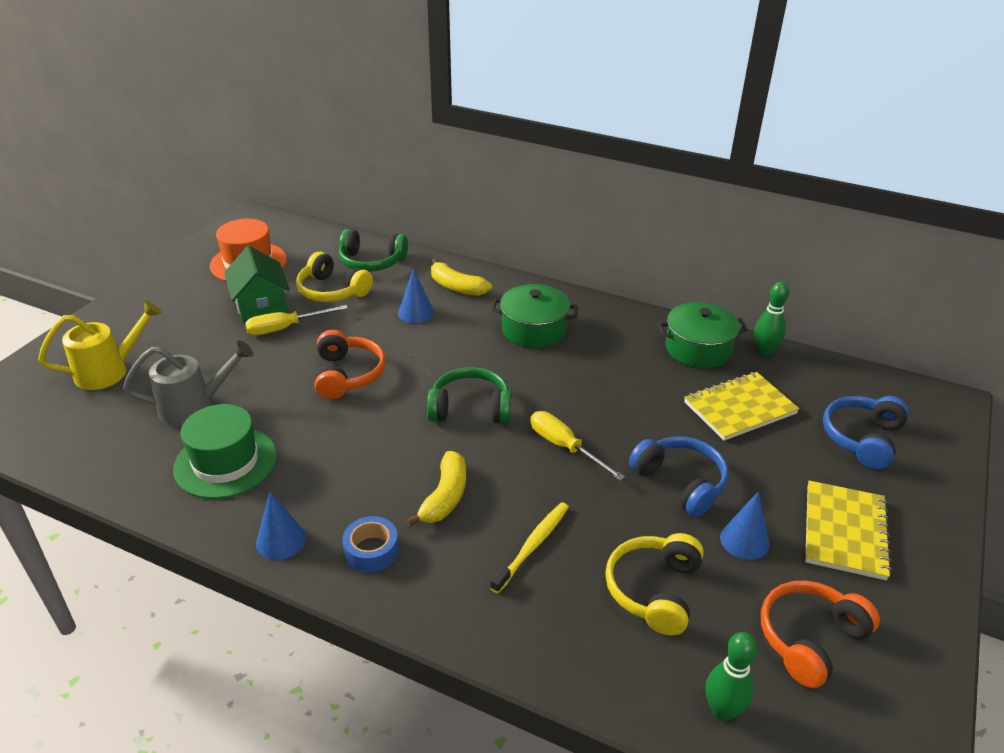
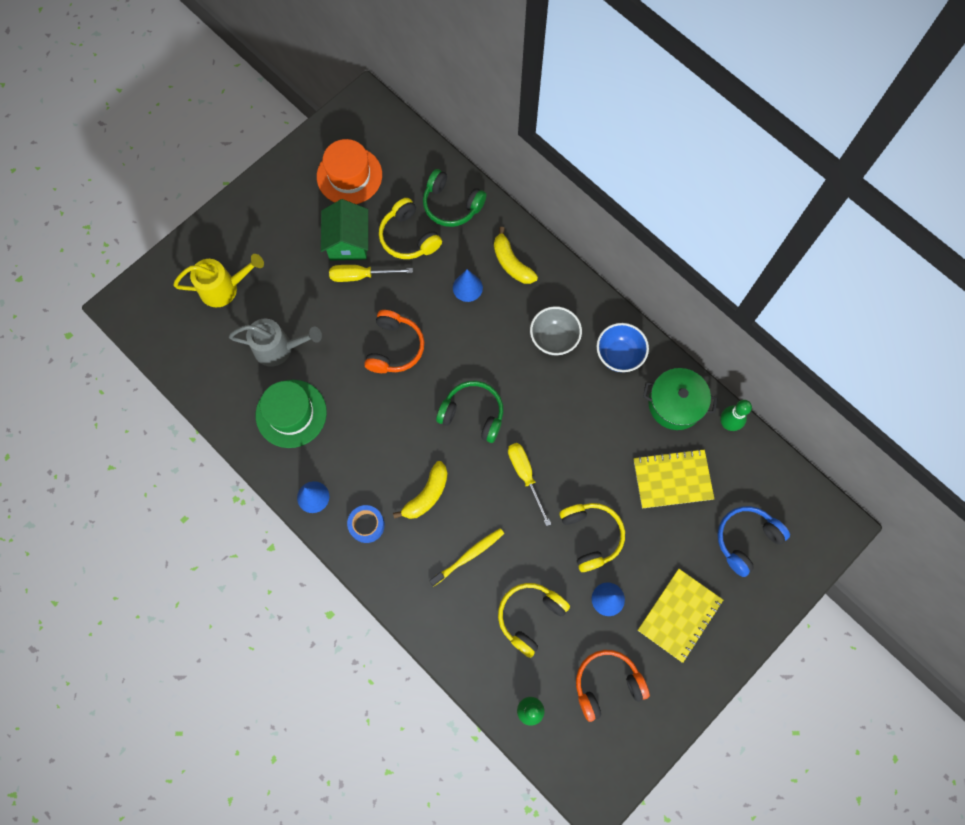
camera: 20 degrees right, 35 degrees up
green pot [492,284,578,348] -> grey bowl [530,306,582,356]
blue headphones [629,437,729,517] -> yellow headphones [559,503,625,572]
none -> blue bowl [597,323,649,372]

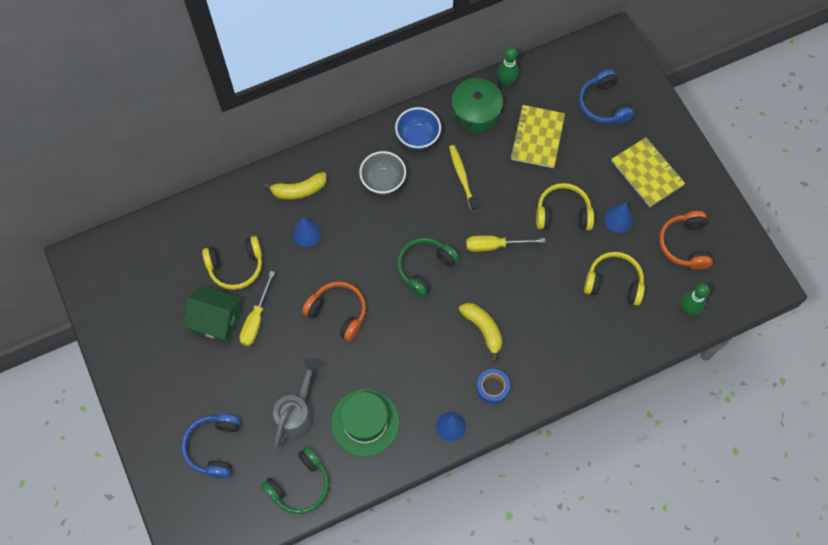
camera: 70 degrees left, 5 degrees down
yellow watering can [173,254,264,307] -> blue headphones [182,414,241,478]
orange hat [317,139,382,204] -> none
green headphones [423,169,486,227] -> green headphones moved to [261,446,329,514]
yellow toothbrush [429,528,504,586] -> yellow toothbrush moved to [449,145,477,212]
yellow headphones [498,583,570,658] -> yellow headphones turned 135 degrees clockwise [584,252,645,306]

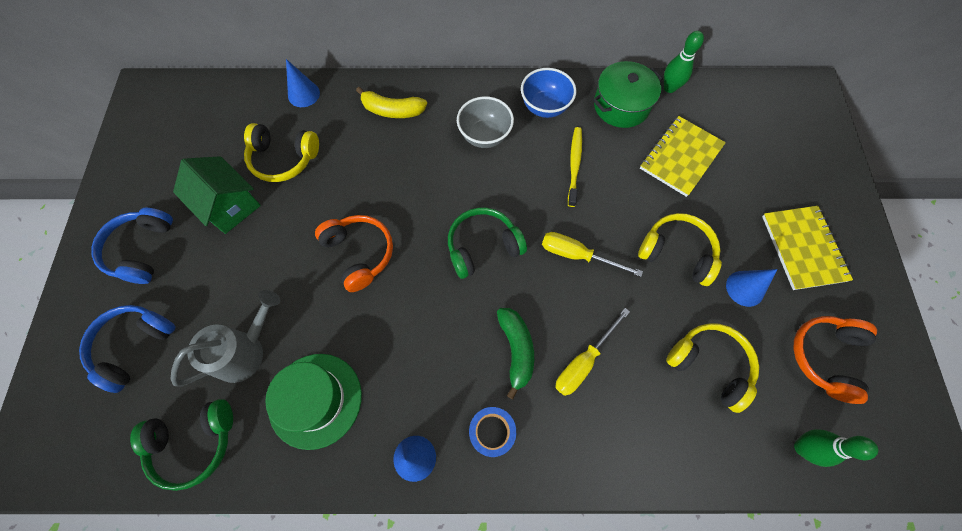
camera: 25 degrees right, 0 degrees up
yellow screwdriver [239,271,275,346] -> yellow screwdriver moved to [555,308,630,396]
blue cone [293,217,321,247] -> blue cone moved to [286,59,320,107]
yellow banana [459,303,502,361] -> green banana [497,308,534,399]
blue headphones [579,69,635,124] -> blue headphones moved to [91,208,173,284]

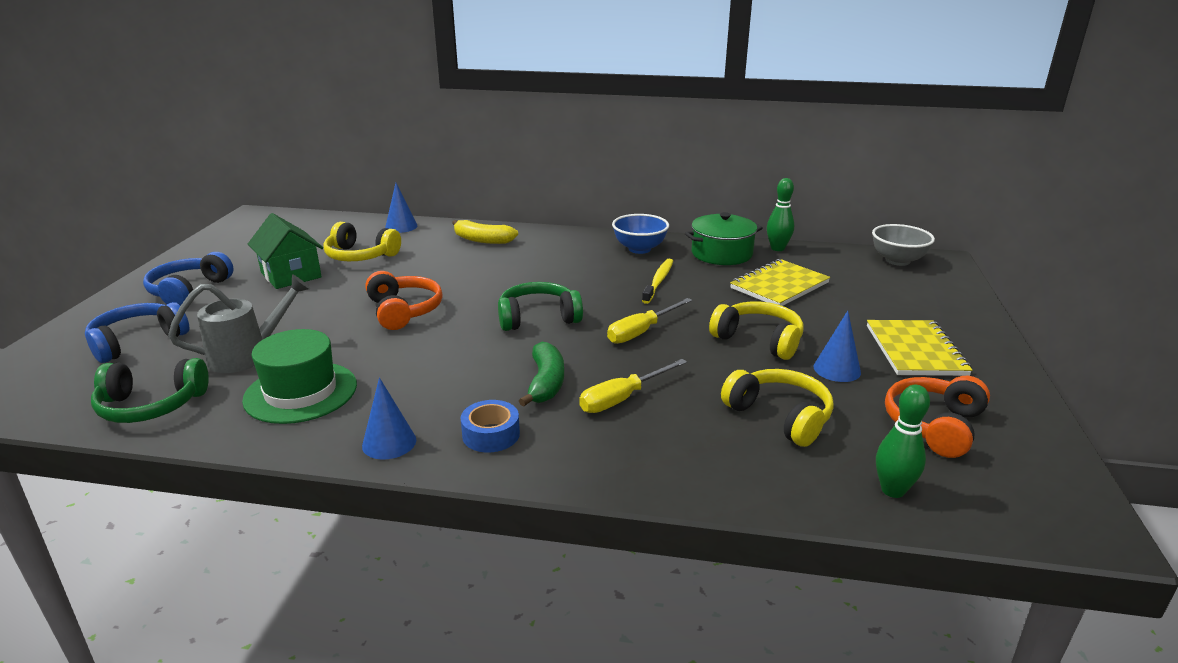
camera: 10 degrees right, 40 degrees down
grey bowl [457,96,514,148] -> grey bowl moved to [872,224,935,266]
yellow screwdriver [542,232,643,277] -> yellow screwdriver turned 75 degrees counterclockwise [607,298,692,344]

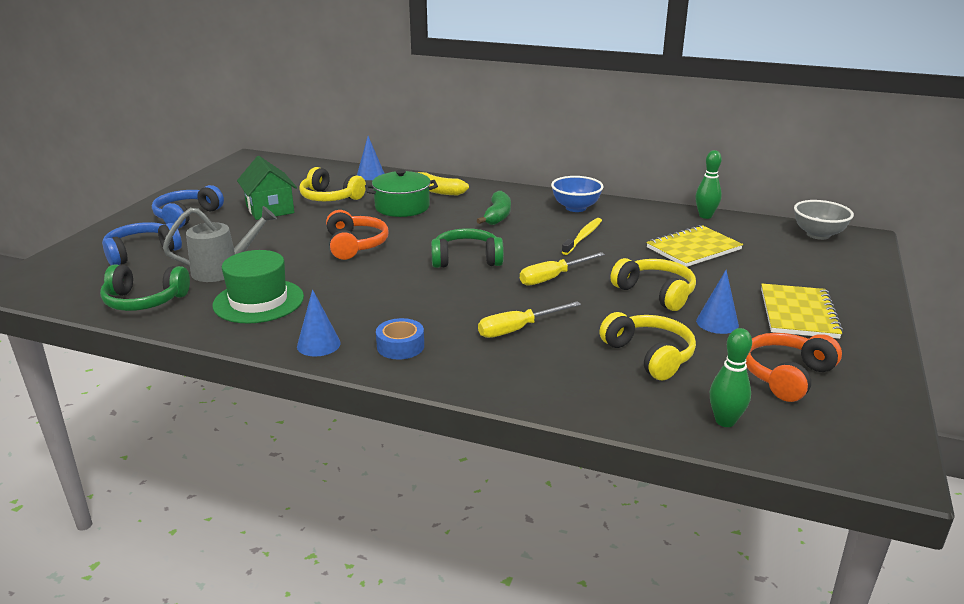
camera: 10 degrees right, 0 degrees up
green banana [519,342,564,407] -> green banana moved to [477,191,511,225]
green pot [685,212,763,265] -> green pot moved to [365,170,438,217]

